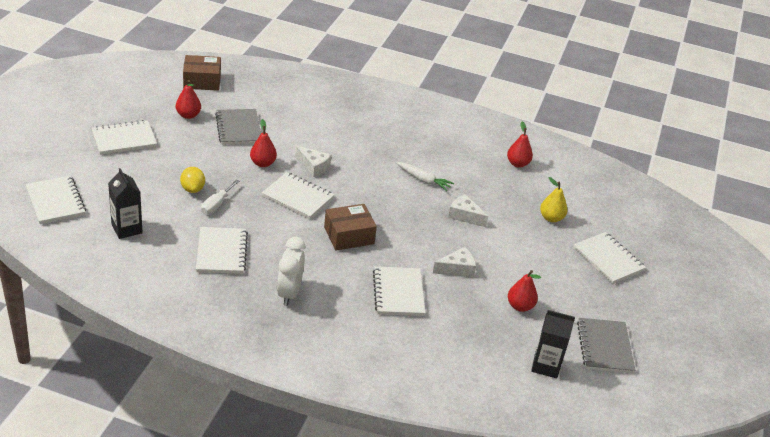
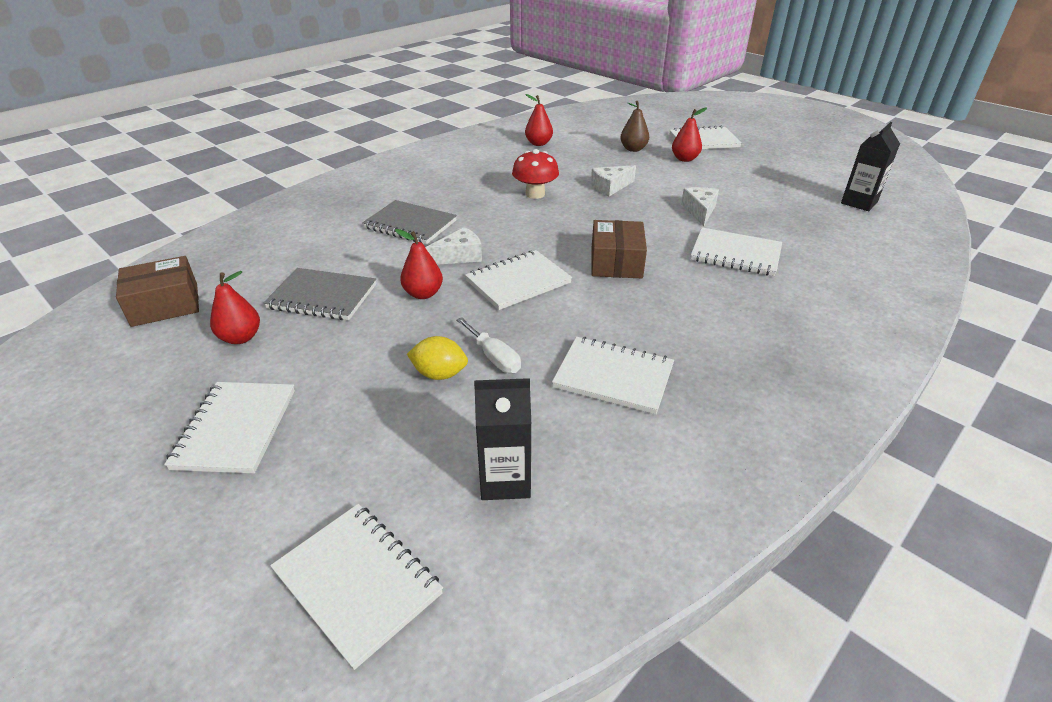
camera: 60 degrees left, 0 degrees up
white notebook [26,176,86,224] -> white notebook turned 45 degrees clockwise [270,504,443,670]
brown box [183,55,221,91] -> brown box turned 45 degrees clockwise [116,256,199,327]
white clock [277,237,305,306] -> none
white carrot [396,162,454,191] -> red mushroom [512,149,559,199]
red pear [508,270,541,312] -> red pear moved to [672,107,707,162]
yellow pear [540,177,567,222] -> brown pear [620,101,649,152]
grey notebook [577,318,635,373] -> grey notebook moved to [362,200,457,244]

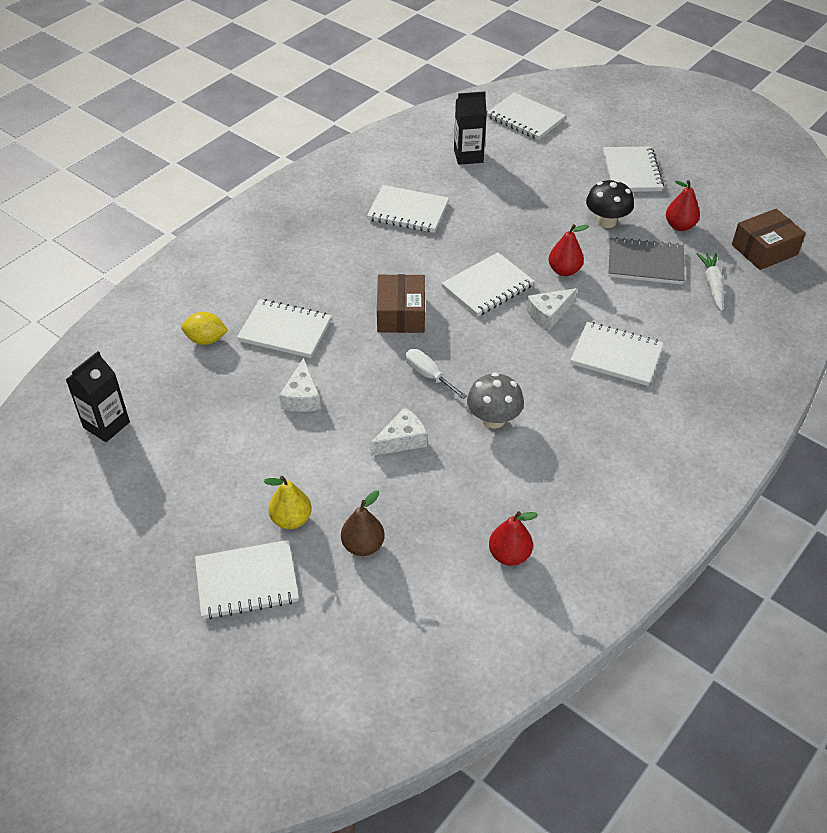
camera: 175 degrees right, 10 degrees up
grey notebook [362,200,457,244] -> white notebook [571,322,664,386]
yellow lemon [407,336,468,380] -> yellow lemon moved to [181,312,228,345]
white screwdriver [456,317,521,373] -> white screwdriver moved to [406,349,467,399]
red mushroom [512,149,559,199] -> grey mushroom [467,372,524,429]
red pear [672,107,707,162] -> yellow pear [264,476,312,529]
none -> black mushroom [586,179,634,228]
none -> white carrot [697,253,724,311]

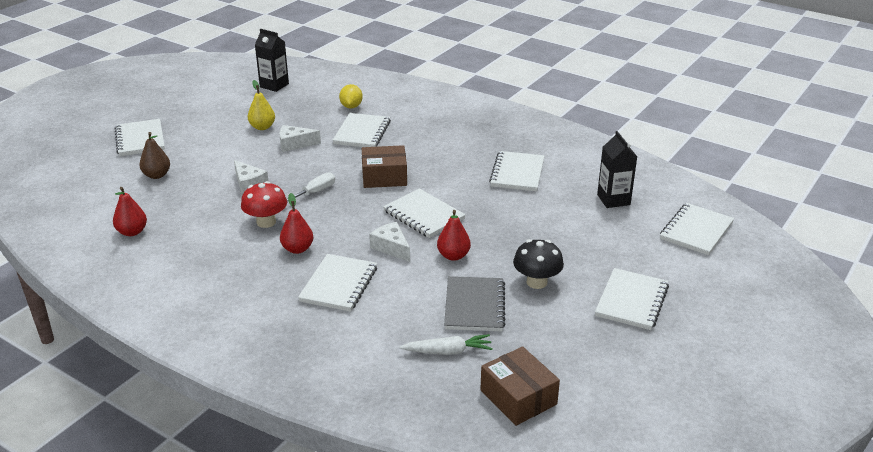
camera: 85 degrees right, 15 degrees down
yellow pear [264,476,312,529] -> yellow pear moved to [248,80,275,130]
grey mushroom [467,372,524,429] -> red mushroom [241,181,287,228]
white notebook [603,146,664,192] -> white notebook turned 60 degrees counterclockwise [595,268,669,330]
red pear [666,180,700,231] -> red pear moved to [280,193,313,254]

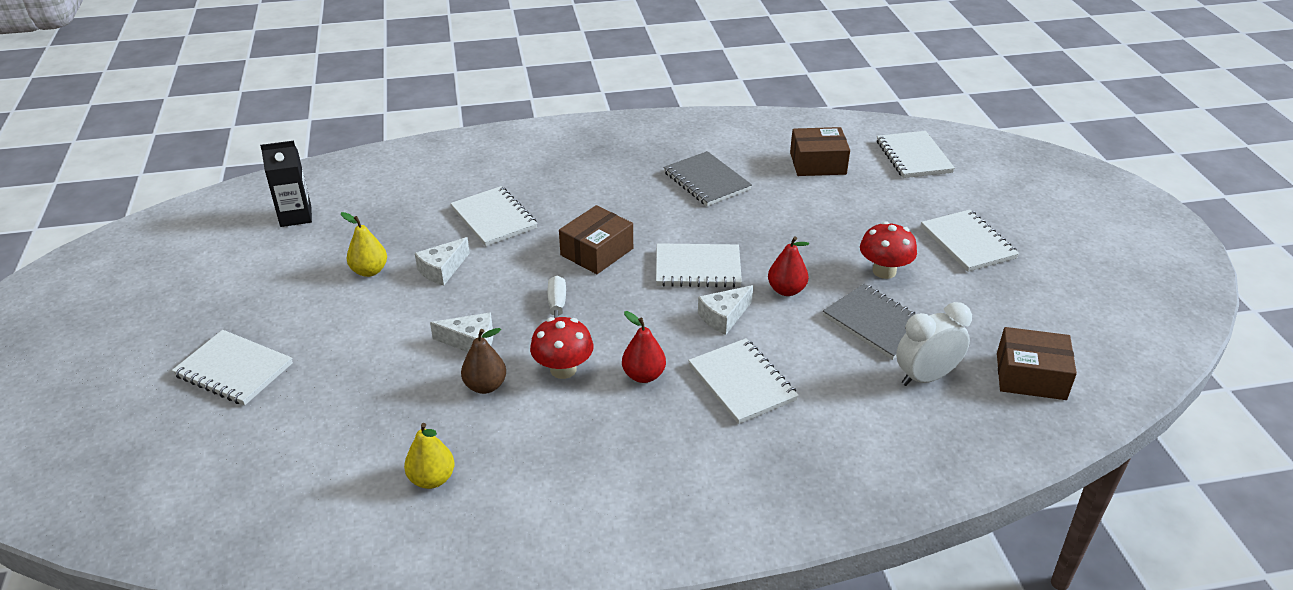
camera: 45 degrees left, 5 degrees up
red pear [113,187,147,236] -> yellow pear [404,423,455,489]
brown pear [139,132,170,179] -> brown pear moved to [461,328,506,394]
yellow lemon [339,84,363,109] -> none
white cheese [369,222,410,262] -> white cheese turned 45 degrees counterclockwise [698,285,753,335]
white carrot [400,334,493,355] -> white clock [896,302,972,386]
white notebook [489,151,544,191] -> grey notebook [663,151,752,206]
black mushroom [513,239,564,289] -> red mushroom [860,221,917,279]
black carton [597,131,637,208] -> brown box [790,127,850,176]

